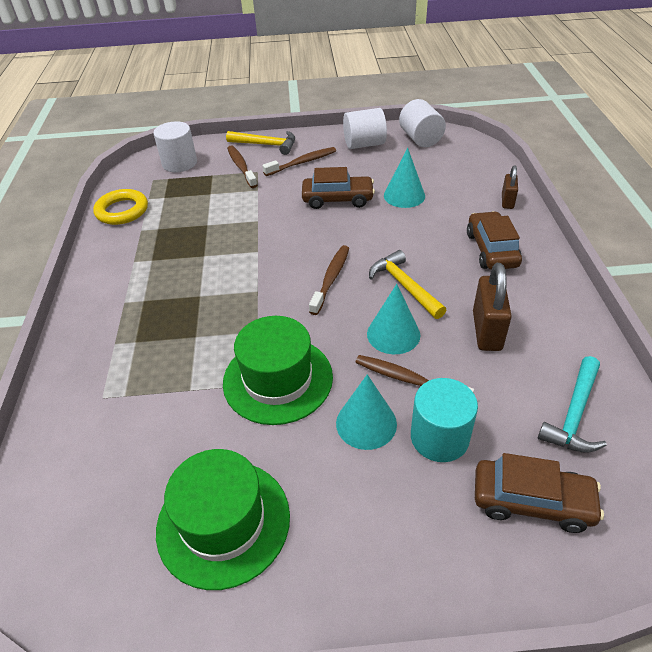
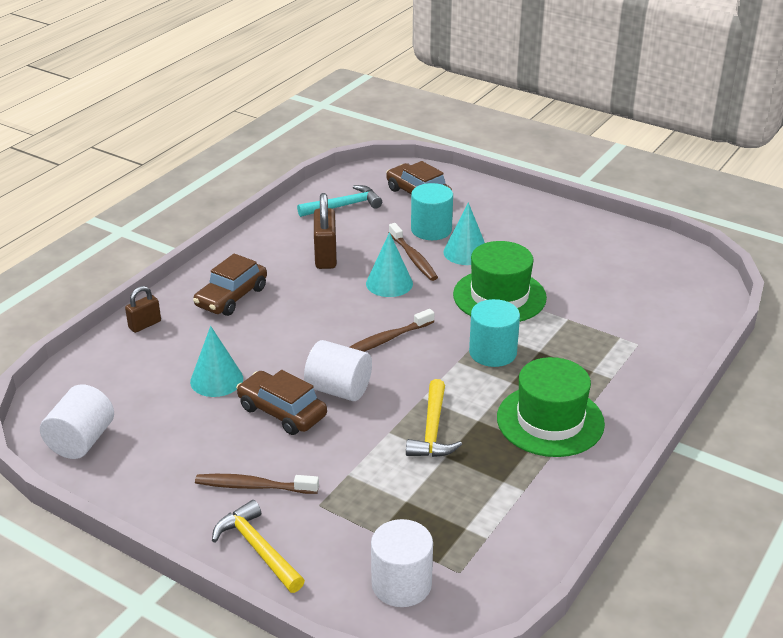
camera: 145 degrees left, 10 degrees down
yellow ring [93,189,148,225] -> none
green hat [156,449,290,590] -> green hat moved to [497,357,605,457]
brown toothbrush [227,145,257,188] -> none
white cylinder [343,108,387,149] -> white cylinder moved to [304,340,372,401]
yellow hammer [369,250,446,319] -> yellow hammer moved to [406,379,462,457]
brown padlock [473,263,512,351] -> brown padlock turned 45 degrees counterclockwise [314,193,337,269]
none -> turquoise cylinder [469,299,520,367]

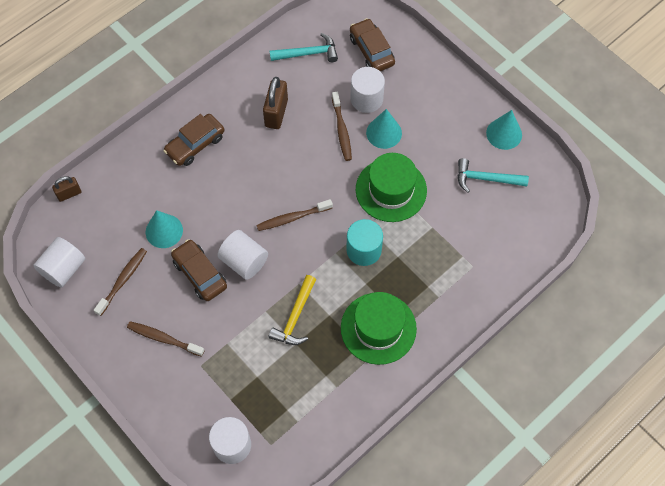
camera: 15 degrees right, 30 degrees up
brown padlock [125,286,161,333] -> brown padlock moved to [52,176,81,202]
yellow hammer [212,500,305,593] -> none
turquoise cone [366,232,413,297] -> turquoise cone moved to [486,110,522,150]
turquoise cylinder [411,183,453,240] -> white cylinder [350,67,385,113]
none -> brown toothbrush [94,248,147,316]
none -> turquoise hammer [458,158,529,193]

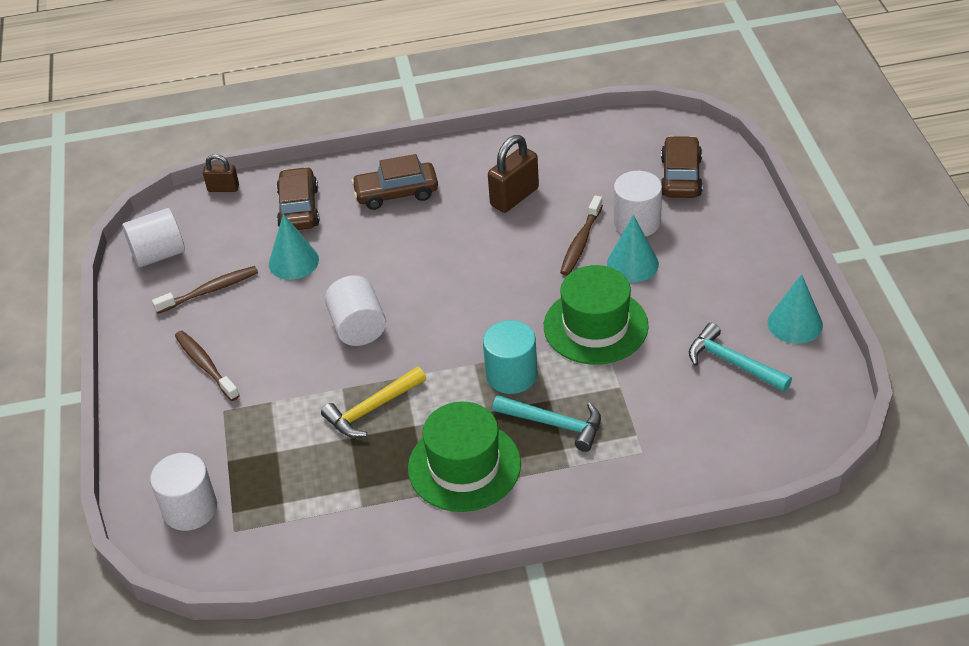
camera: 35 degrees right, 20 degrees down
brown car [171,239,227,301] -> brown car moved to [276,167,320,230]
brown toothbrush [256,199,333,231] -> none
turquoise hammer [270,33,338,62] -> turquoise hammer moved to [493,395,601,452]

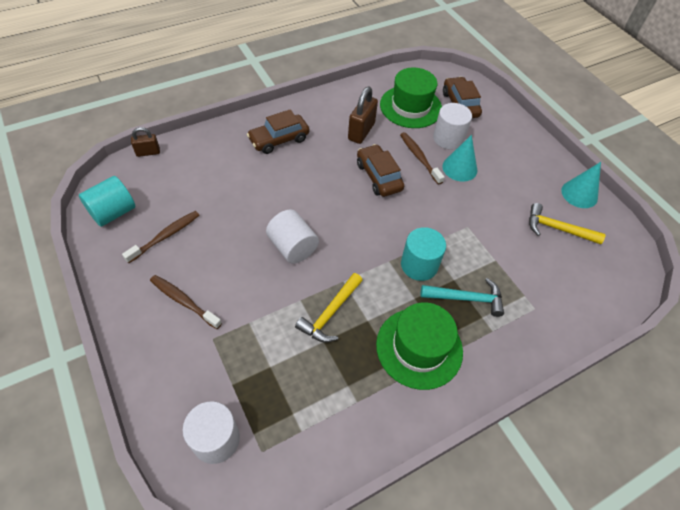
camera: 25 degrees left, 10 degrees up
white cylinder [122,208,185,267] -> turquoise cylinder [79,176,136,227]
turquoise cone [269,214,319,280] -> none
brown car [276,167,320,230] -> brown car moved to [357,144,404,197]
green hat [544,265,649,365] -> green hat moved to [380,67,442,128]
brown toothbrush [560,195,603,276] -> brown toothbrush turned 150 degrees clockwise [400,132,445,185]
turquoise hammer [689,323,792,392] -> yellow hammer [529,203,606,244]

